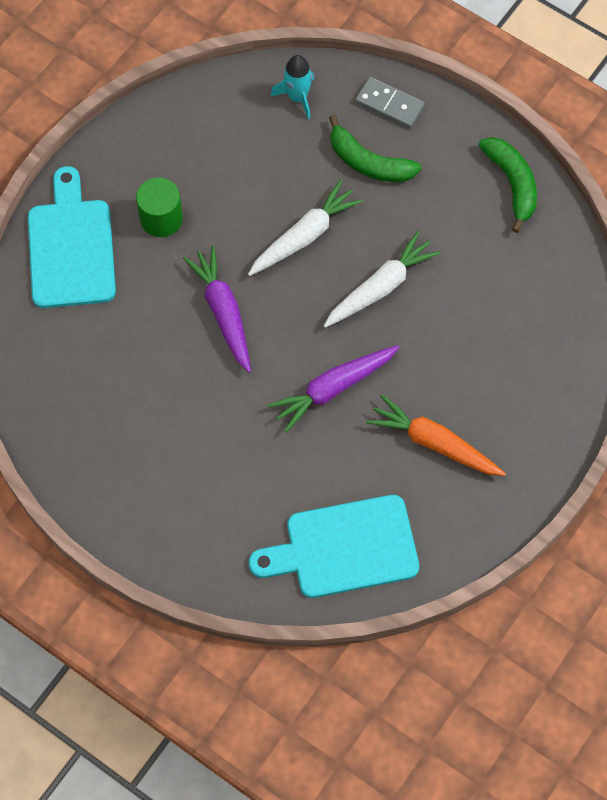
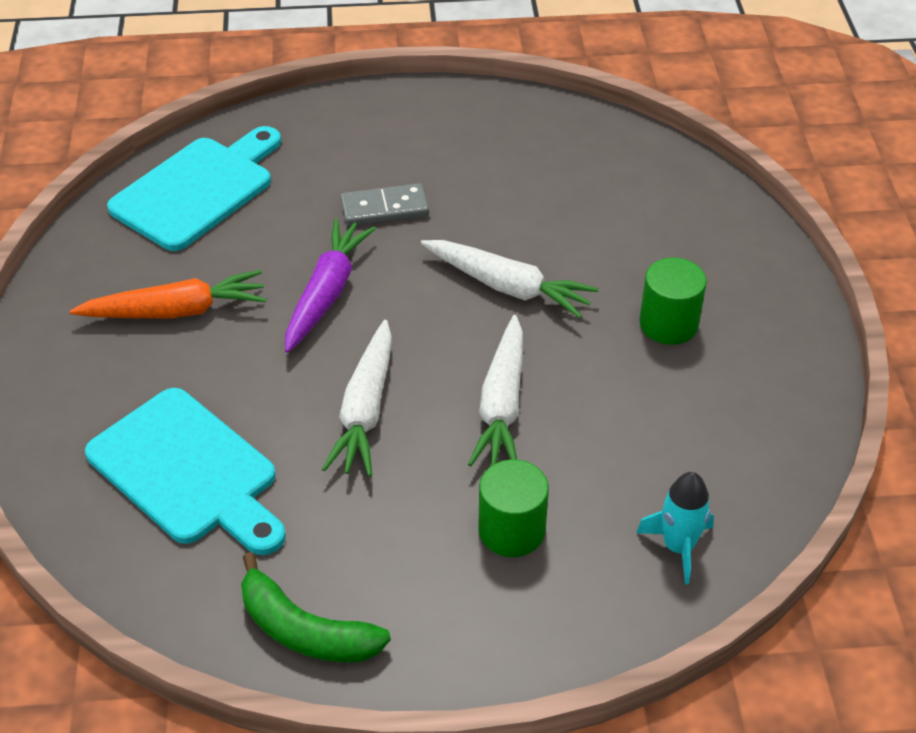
camera: 140 degrees right, 20 degrees down
turquoise cutting board [28,166,116,308] -> turquoise cutting board moved to [85,388,286,555]
purple carrot [183,246,251,373] -> white carrot [421,240,599,318]
green banana [329,115,421,182] -> green cylinder [479,459,549,557]
grey domino [355,77,425,128] -> grey domino moved to [341,183,429,226]

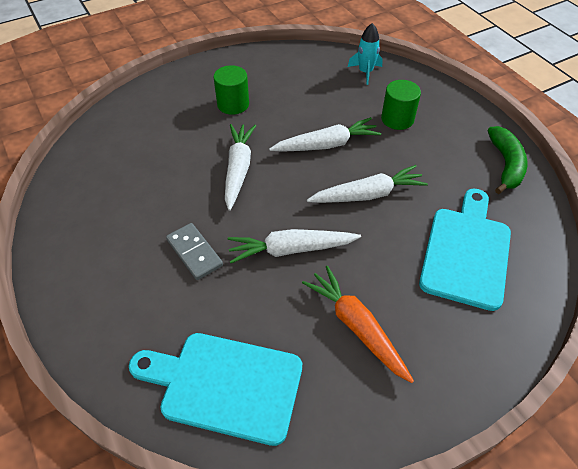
camera: 115 degrees left, 5 degrees up
purple carrot [285,219,376,353] -> white carrot [228,229,361,263]

